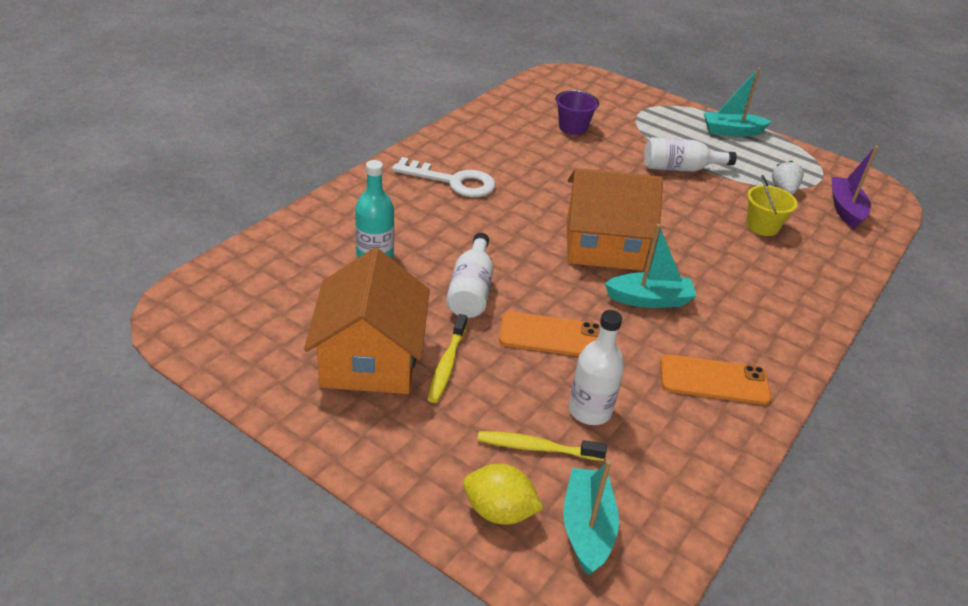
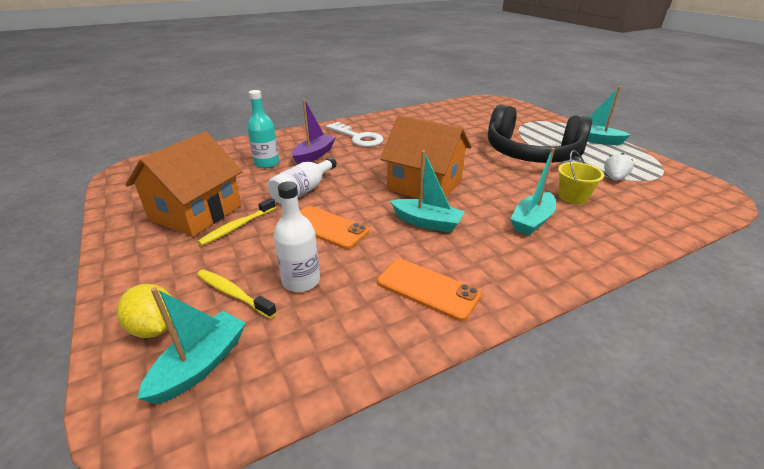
camera: 30 degrees right, 5 degrees down
purple bucket [555,90,599,135] -> none
white bottle [644,137,737,172] -> black headphones [488,105,592,163]
purple boat [832,146,878,229] -> purple boat moved to [292,99,336,165]
none -> turquoise boat [510,148,556,236]

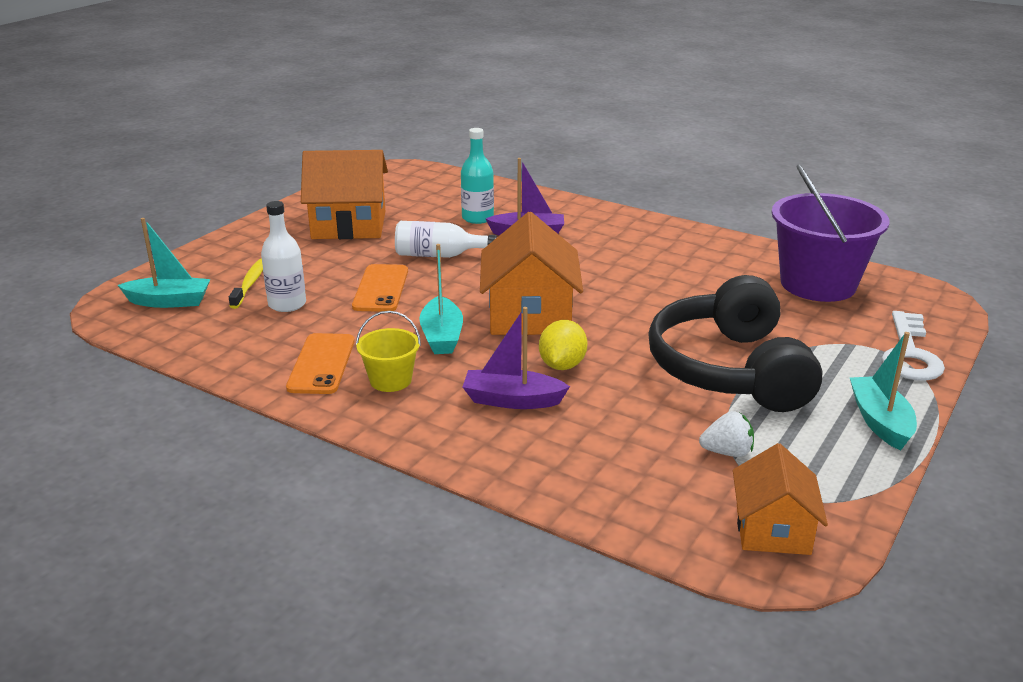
camera: 60 degrees right, 5 degrees down
yellow lemon [117,284,172,338] -> yellow lemon moved to [539,320,588,370]
yellow toothbrush [197,198,276,246] -> none
white key [326,122,383,147] -> white key moved to [882,311,945,380]
turquoise boat [510,148,556,236] -> purple boat [463,307,570,409]
yellow bucket [558,150,604,204] -> yellow bucket moved to [356,311,421,392]
none -> orange house [733,443,828,555]
none -> purple bucket [772,164,889,302]

